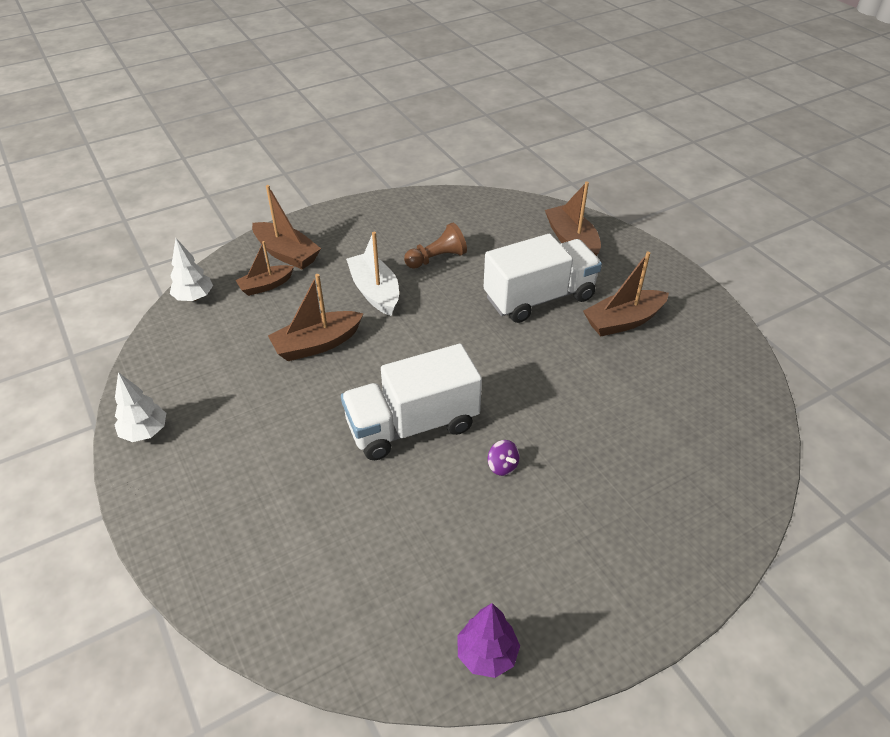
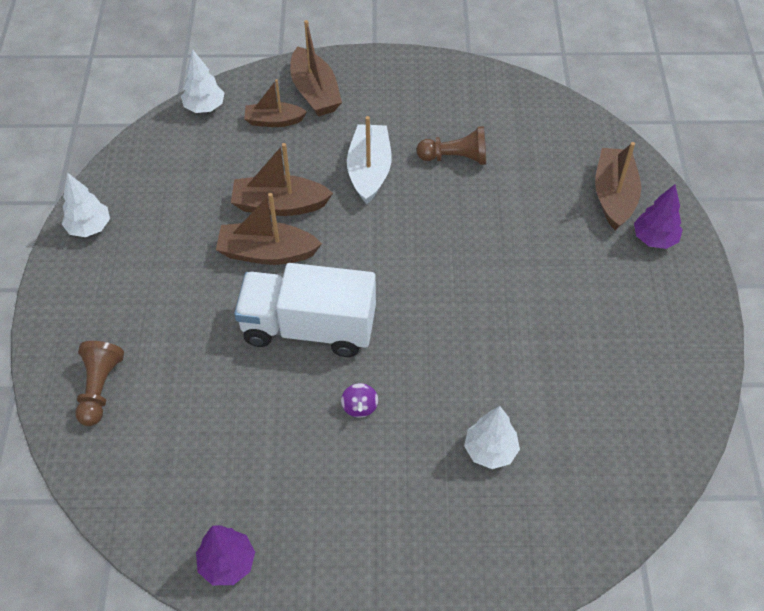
camera: 30 degrees right, 10 degrees up
white truck [484,234,602,323] -> none
brown boat [583,252,669,336] -> brown boat moved to [216,193,322,265]
none -> brown pawn [75,341,124,426]
none -> white tree [464,406,520,469]
none -> purple tree [634,184,682,249]

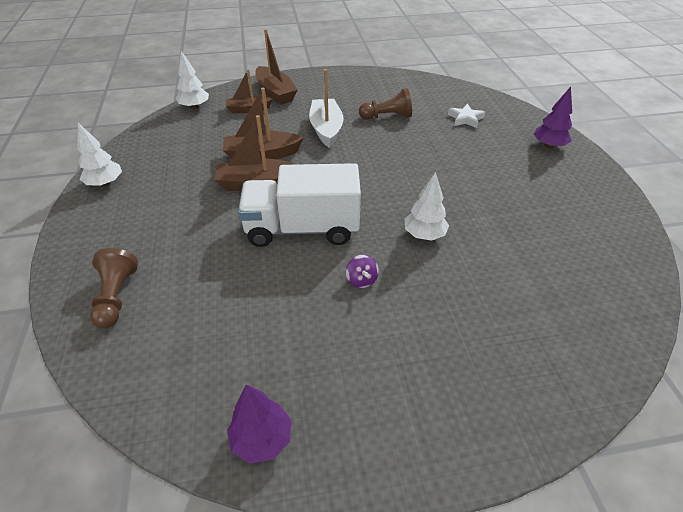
camera: 10 degrees left, 10 degrees down
white tree [464,406,520,469] -> white tree moved to [405,172,449,241]
brown boat [595,142,641,230] -> none
none -> white star [448,104,485,128]

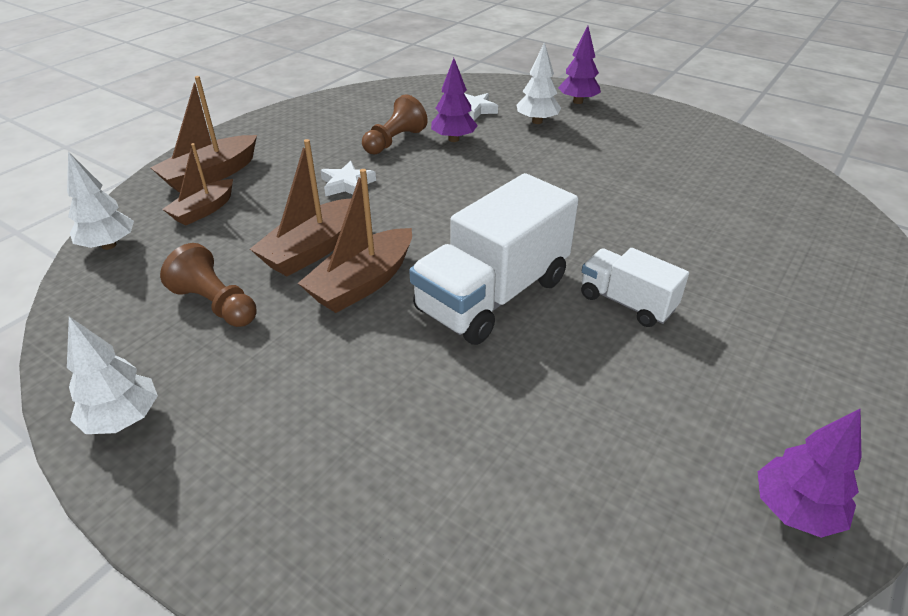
camera: 45 degrees left, 5 degrees down
brown pawn [90,248,138,329] -> brown pawn moved to [160,243,257,327]
brown boat [255,29,298,104] -> brown boat turned 120 degrees clockwise [150,76,257,193]
white boat [309,69,343,148] -> white star [320,161,376,196]
purple spinning top [346,255,379,288] -> white truck [581,248,689,327]
white tree [405,172,449,241] -> white tree moved to [517,42,561,124]
none -> purple tree [431,58,478,142]

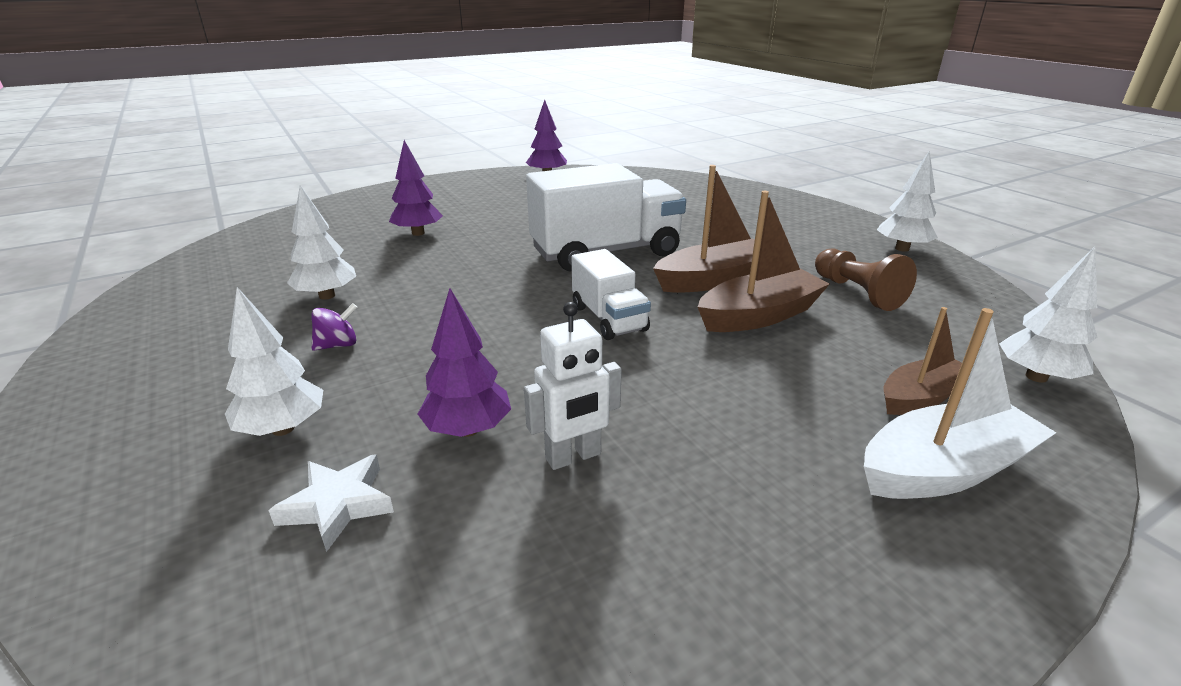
camera: 155 degrees left, 10 degrees down
brown boat [150,76,257,193] -> white boat [864,308,1056,499]
white star [320,161,376,196] -> none
brown pawn [362,94,428,154] -> white robot [524,302,622,470]
purple tree [558,26,601,104] -> purple tree moved to [389,140,443,236]
white truck [581,248,689,327] -> white truck moved to [572,249,651,340]
none -> white tree [287,185,356,300]
none -> purple spinning top [311,303,358,351]

